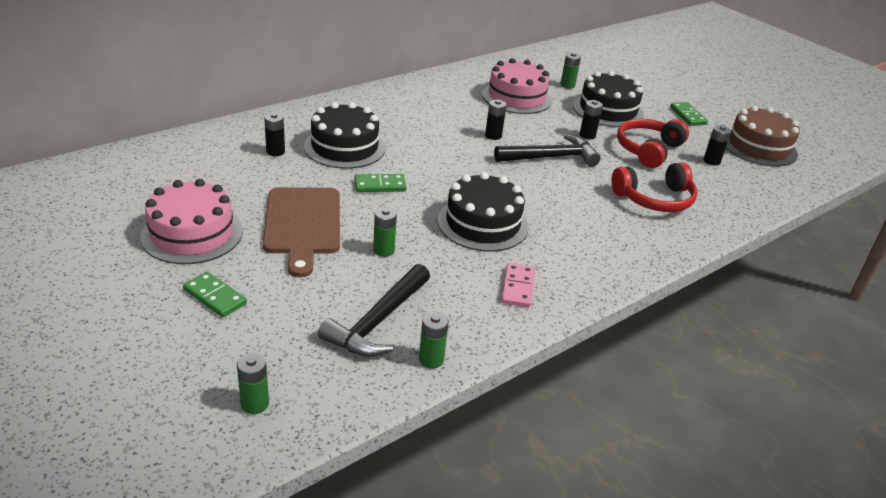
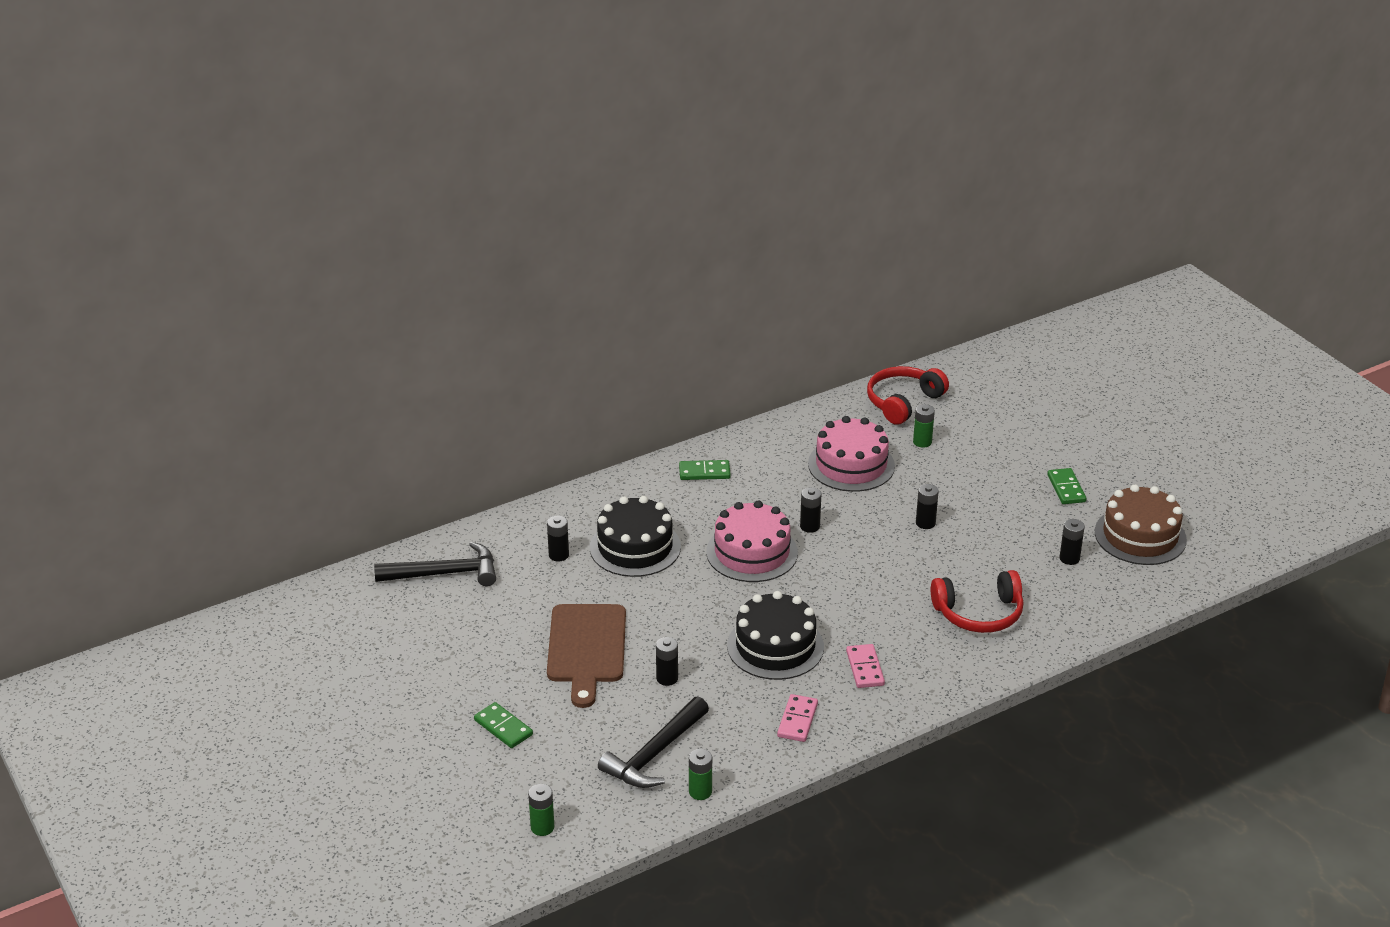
camera: 10 degrees right, 0 degrees up
pink cake [140,179,243,264] -> pink cake moved to [706,501,798,582]
green domino [354,174,407,192] -> green domino moved to [679,460,731,480]
green battery [373,207,397,257] -> black battery [656,637,678,686]
black hammer [494,134,601,167] -> black hammer moved to [374,542,496,586]
black cake [573,71,644,127] -> none
red headphones [617,119,689,168] -> red headphones moved to [867,366,949,425]
none -> pink domino [846,644,885,688]

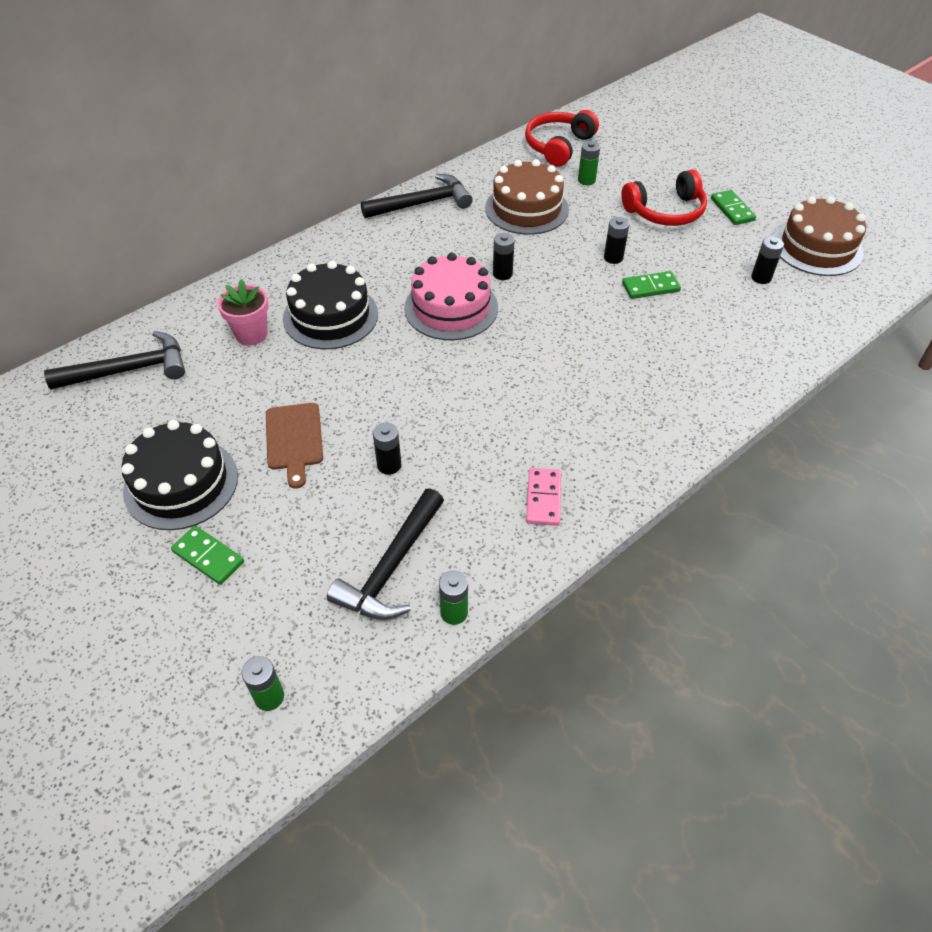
camera: 10 degrees left, 15 degrees up
black battery [547,516,569,561] -> pink flower pot [217,279,268,345]
brown cutting board [547,604,626,708] -> brown cutting board [266,403,323,489], size x0.65
green domino [679,460,731,480] -> green domino moved to [622,271,681,299]
black cake [727,591,824,680] -> black cake moved to [121,420,238,530]
pink cake [808,416,895,492] -> brown cake [485,159,569,235]
pink domino [846,644,885,688] -> none
red headphones [931,570,1024,633] -> red headphones moved to [621,169,707,226]
none -> black hammer [361,174,473,218]

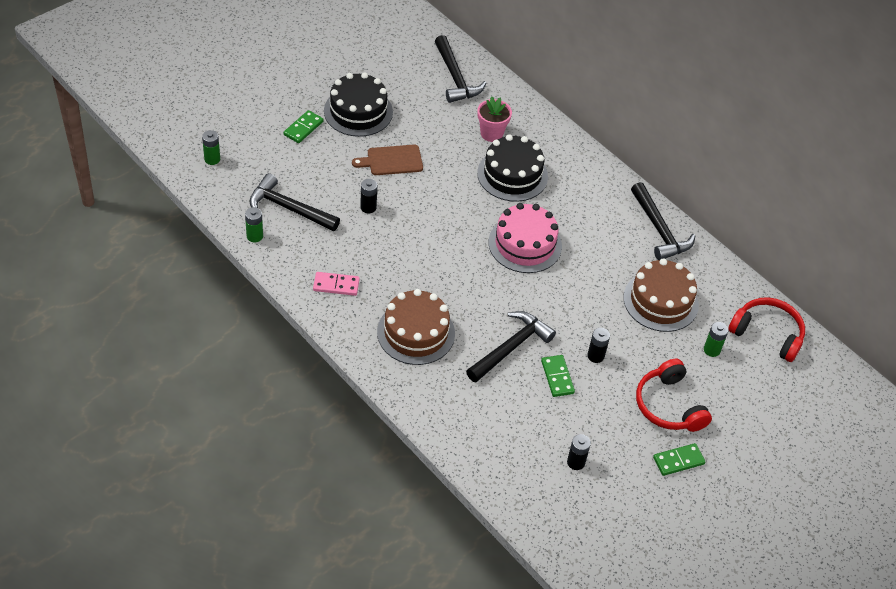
camera: 85 degrees right, 0 degrees up
black battery [493,233,515,280] -> none
brown cake [774,196,866,276] -> brown cake moved to [377,289,455,365]
none -> black hammer [466,311,556,382]

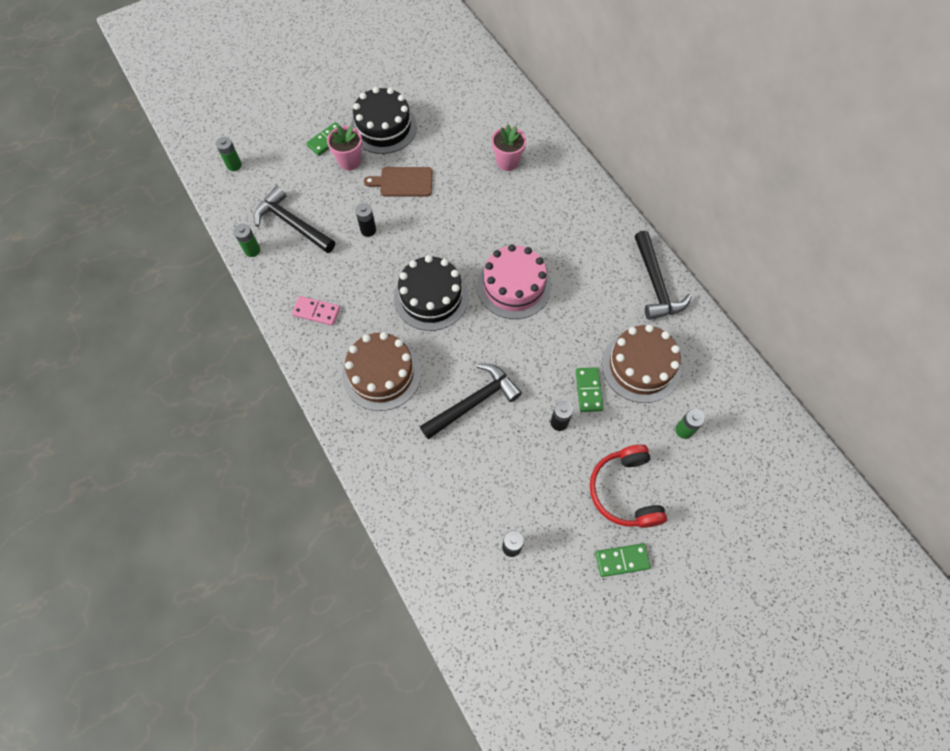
camera: 15 degrees right, 15 degrees up
black hammer [435,35,487,103] -> none
black cake [477,134,548,202] -> black cake moved to [394,255,469,331]
green domino [541,355,575,397] -> green domino moved to [576,367,604,412]
red headphones [728,297,805,362] -> none
none -> pink flower pot [327,125,362,170]

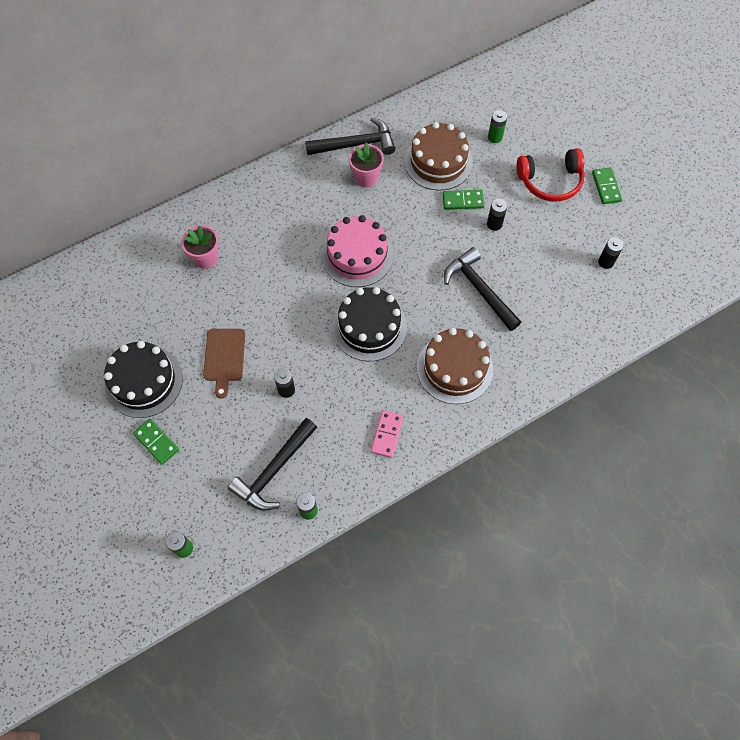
camera: 90 degrees left, 0 degrees up
pink flower pot [327,125,362,170] -> pink flower pot moved to [349,142,384,187]

